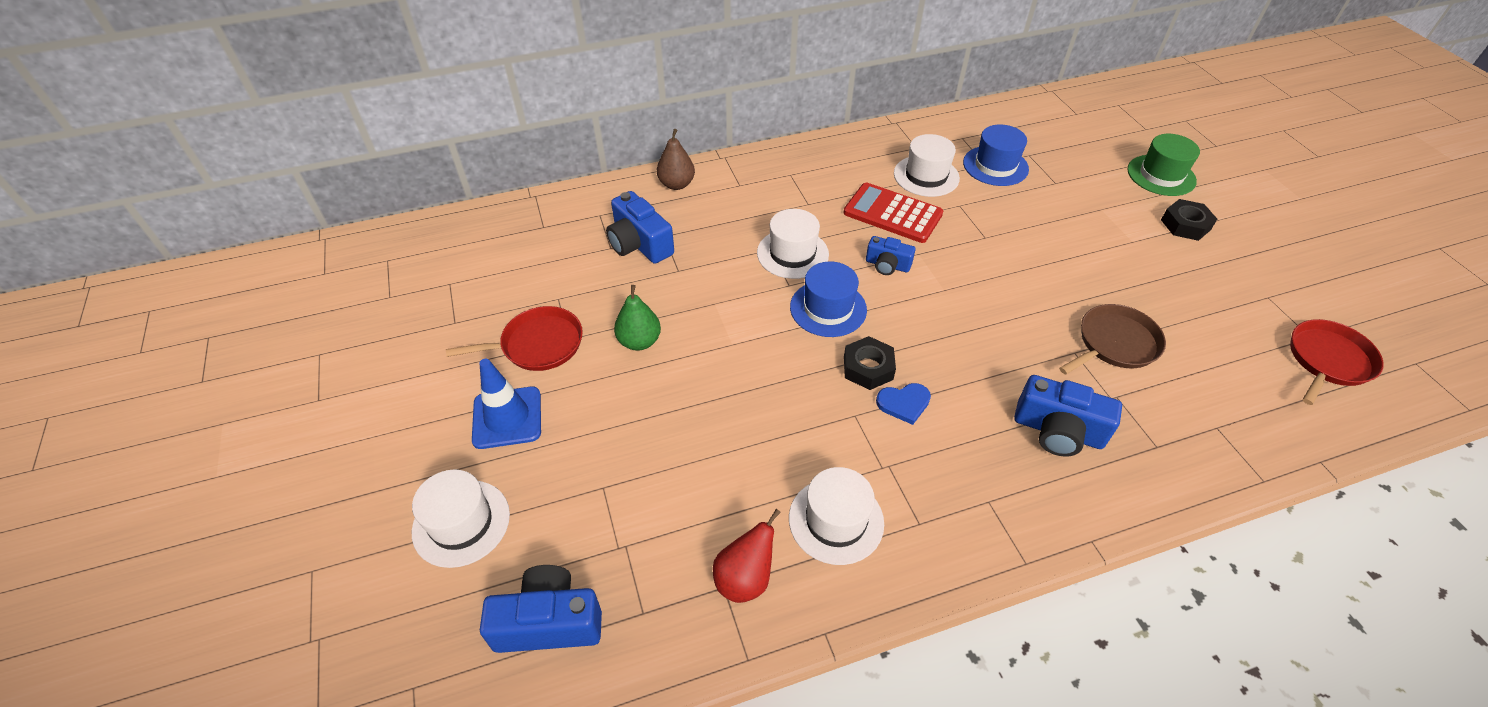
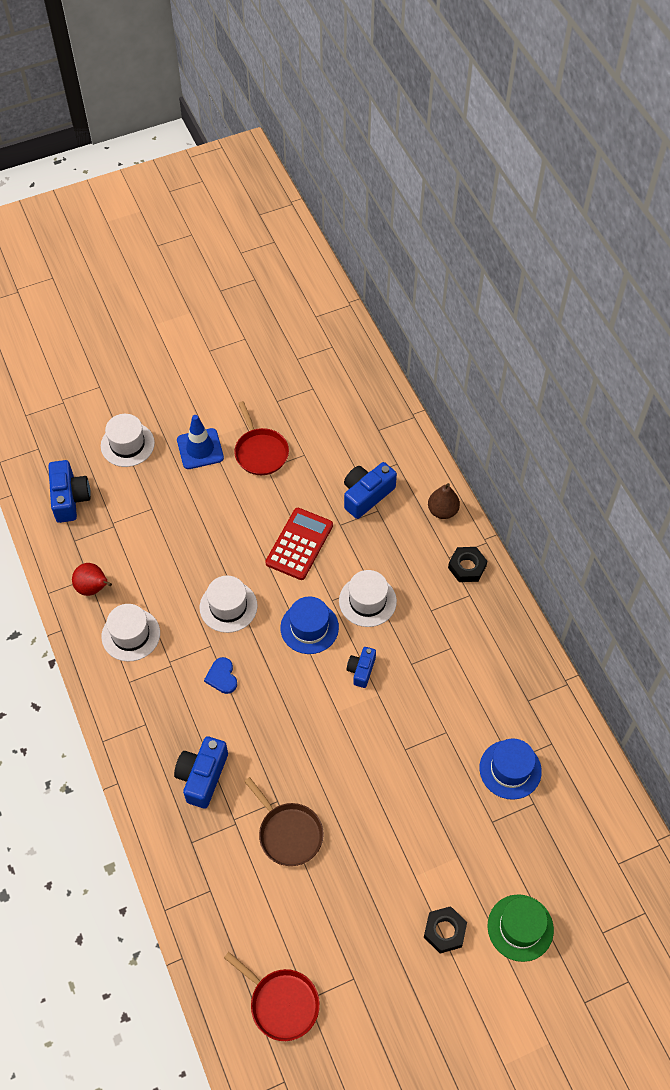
camera: 85 degrees right, 10 degrees up
green pear [614,285,661,351] -> none
red calculator [843,183,943,243] -> red calculator moved to [265,508,333,580]
black nut [844,336,896,390] -> black nut moved to [448,547,487,582]
white hat [894,134,960,197] -> white hat moved to [200,575,257,633]

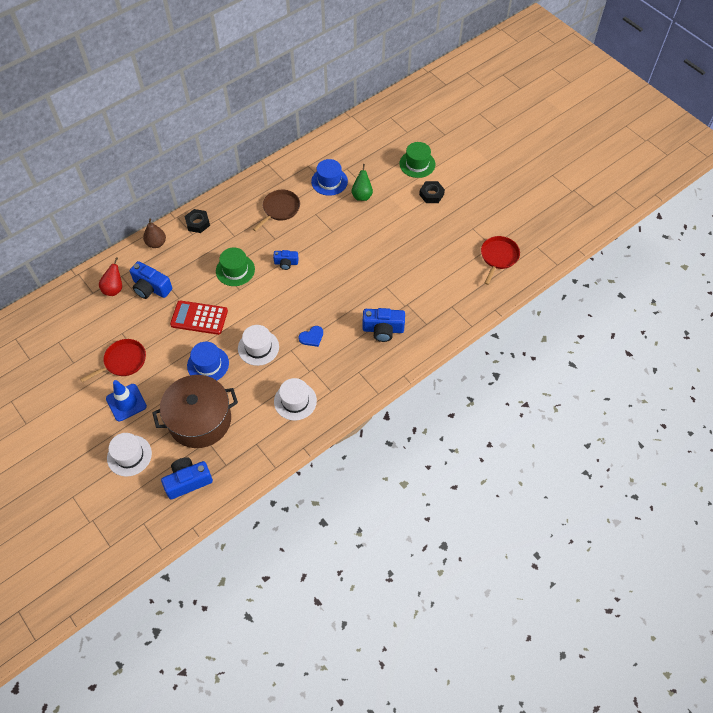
camera: 105 degrees left, 0 degrees up
red pear [72,563,112,596] -> red pear moved to [99,257,122,296]
brown pan [244,777,324,866] -> brown pan moved to [253,190,300,231]
blue hat [280,597,339,654] -> blue hat moved to [187,342,229,380]
white hat [339,570,397,627] -> green hat [216,247,255,286]
none -> brown pot [152,375,238,448]
none -> green pear [352,164,373,201]

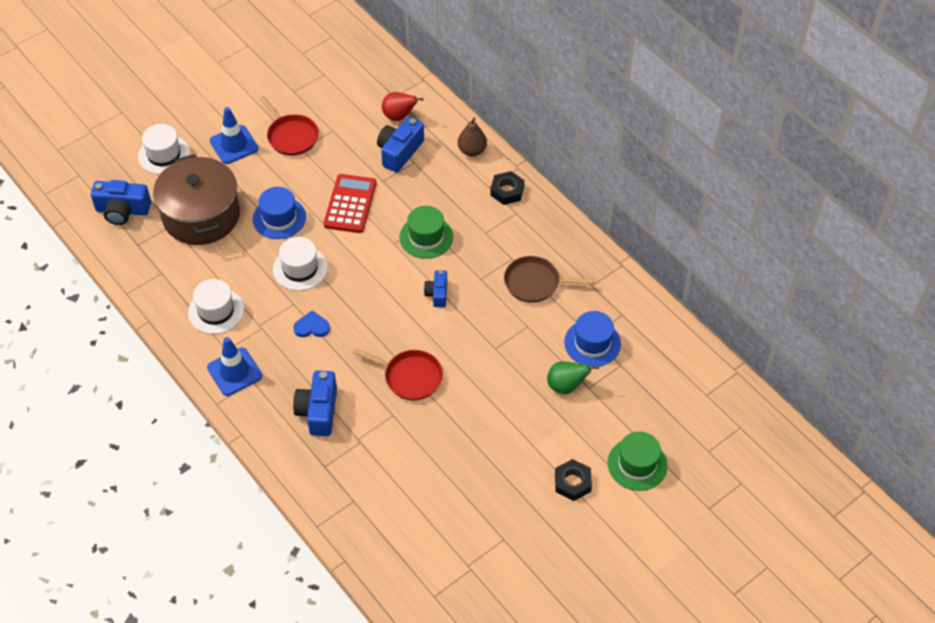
camera: 90 degrees right, 5 degrees down
blue camera [161,457,213,499] -> blue camera turned 120 degrees clockwise [91,180,151,225]
brown pan [253,190,300,231] -> brown pan turned 150 degrees clockwise [504,256,595,303]
blue heart [299,326,323,347] -> blue heart turned 120 degrees clockwise [293,310,330,337]
red pan [481,236,520,285] -> red pan moved to [354,348,443,400]
none -> blue traffic cone [207,337,262,396]

